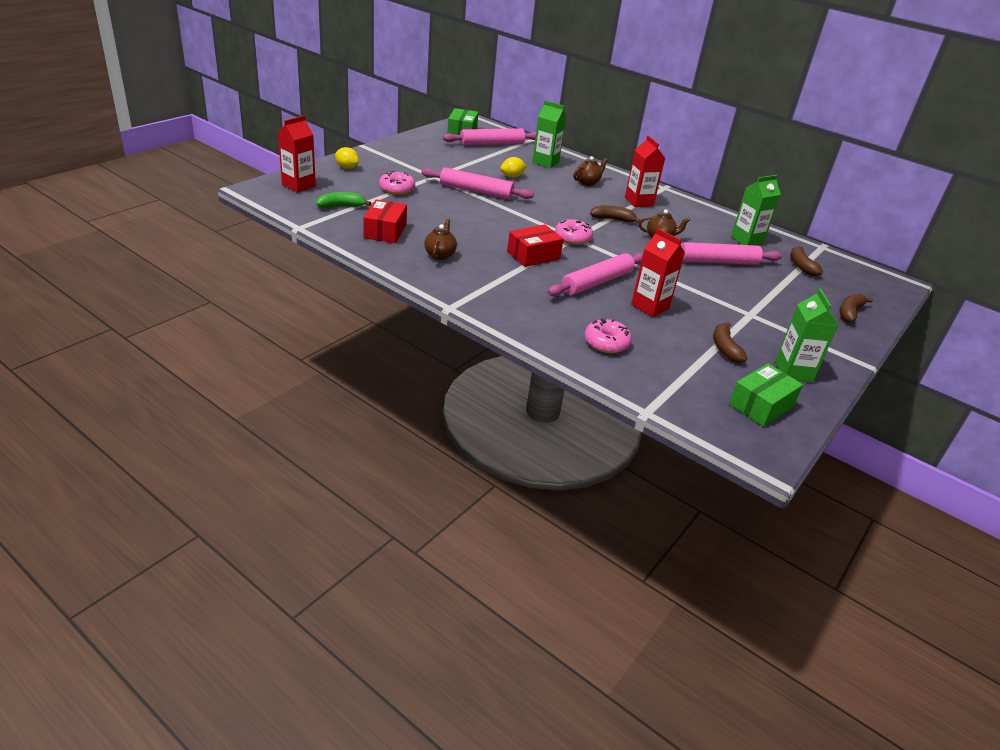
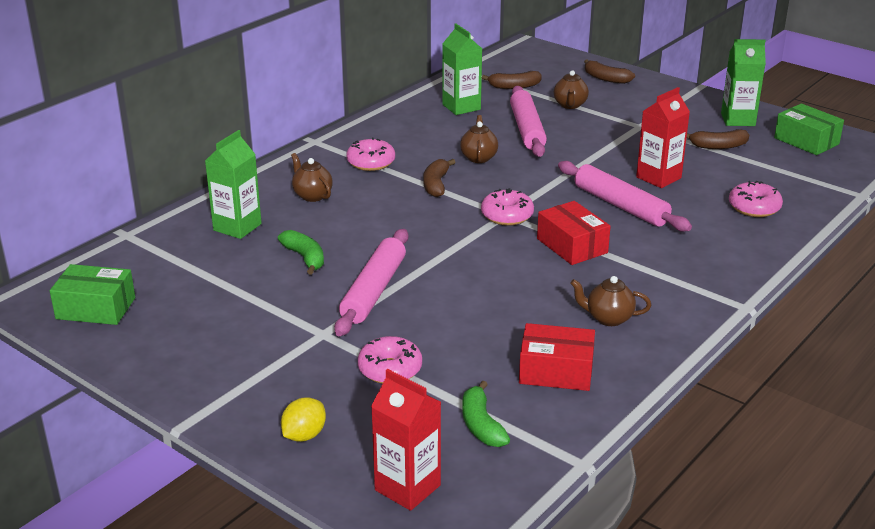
camera: 85 degrees left, 5 degrees down
pink rolling pin [443,128,536,145] -> none
yellow lemon [500,157,527,178] -> green banana [278,230,324,275]
red carton [625,136,665,207] -> pink donut [346,138,395,171]
none -> brown teapot [554,70,589,109]

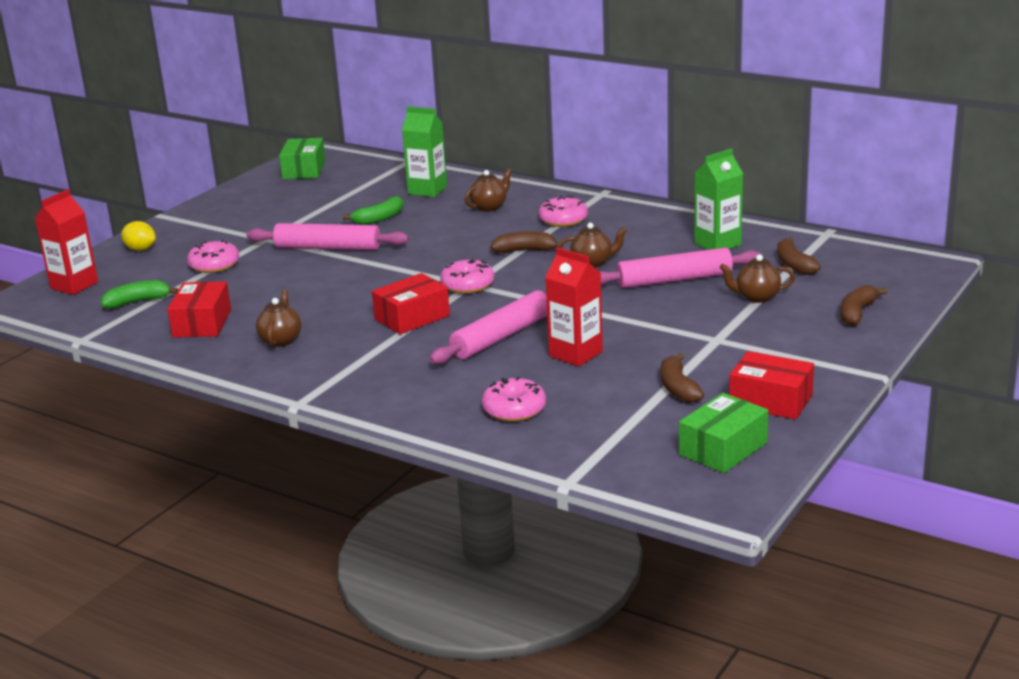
camera: 85 degrees right, 5 degrees down
green carton [721,39,766,126] -> red box [729,351,814,420]

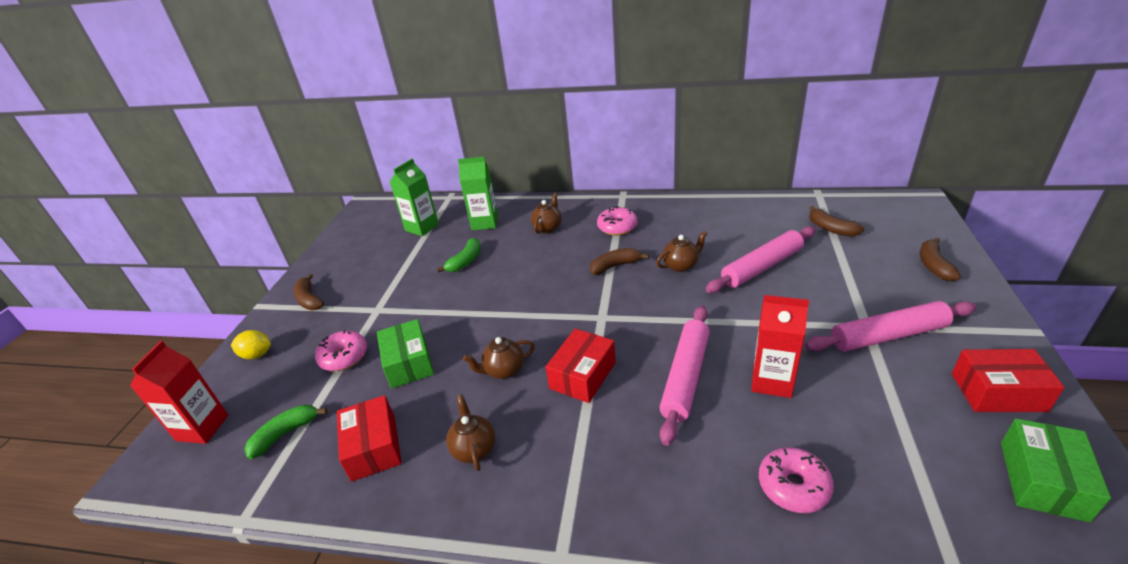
camera: 20 degrees left, 10 degrees up
pink rolling pin [246,223,409,250] -> pink rolling pin moved to [805,301,976,352]
green box [279,138,326,179] -> green box moved to [377,319,434,388]
pink donut [440,259,494,294] -> none
brown banana [661,353,704,403] -> brown banana moved to [293,274,324,310]
green carton [694,148,743,250] -> green carton moved to [390,158,439,236]
brown teapot [719,254,795,303] -> brown teapot moved to [463,337,535,379]

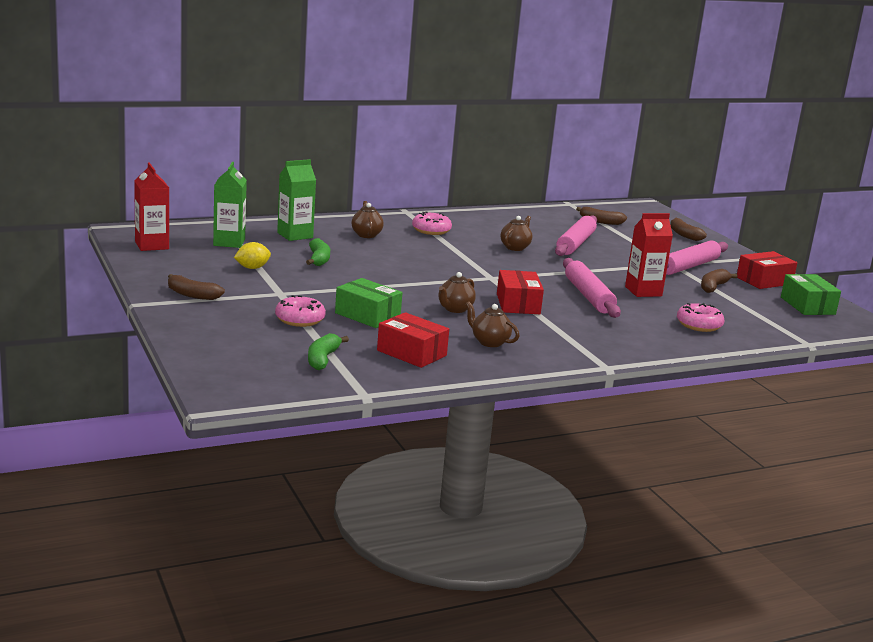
camera: 40 degrees left, 15 degrees down
red carton [130,341,228,444] -> red carton moved to [134,163,169,251]
yellow lemon [231,330,271,359] -> yellow lemon moved to [234,242,271,269]
brown banana [590,248,649,275] -> brown banana moved to [701,269,738,293]

